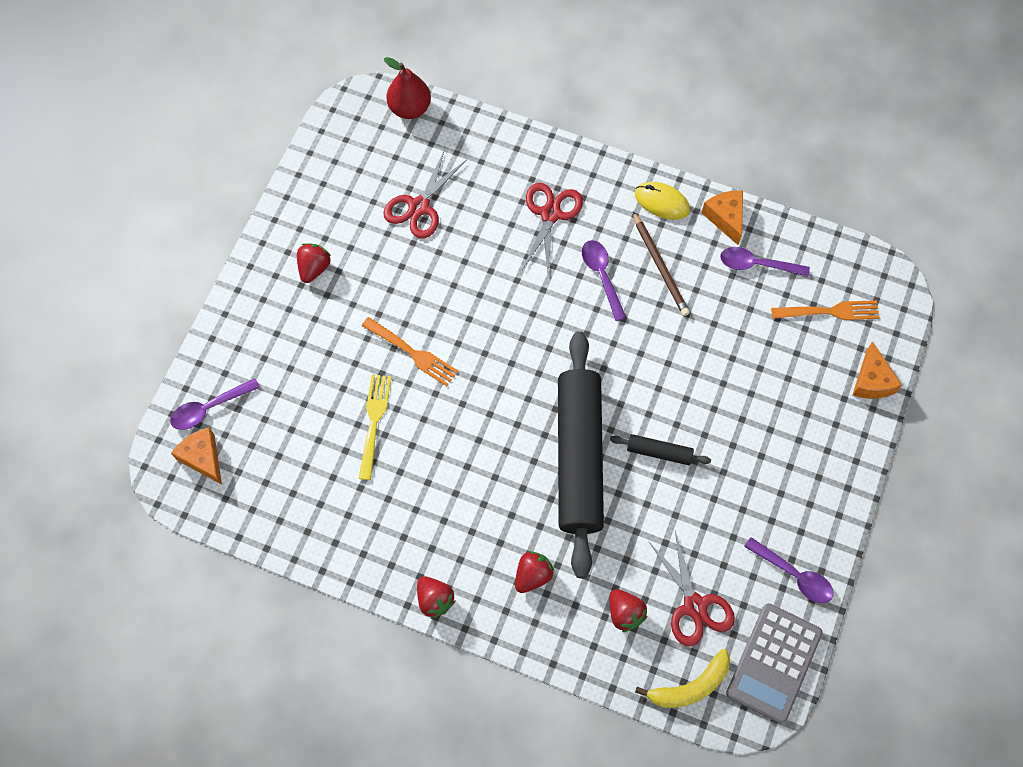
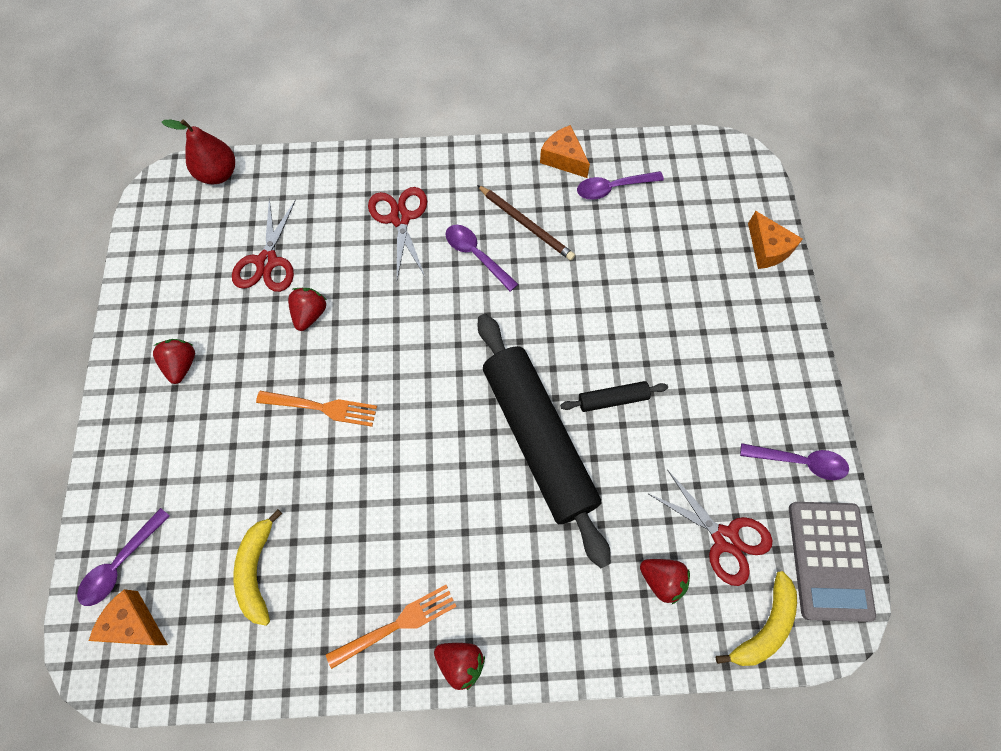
camera: 25 degrees left, 0 degrees up
yellow fork [359,375,391,480] -> none
red strawberry [515,551,554,593] -> red strawberry moved to [288,288,326,331]
yellow mouse [635,182,690,220] -> none
orange fork [771,300,880,320] -> orange fork moved to [326,585,457,669]
none -> yellow banana [233,509,282,626]

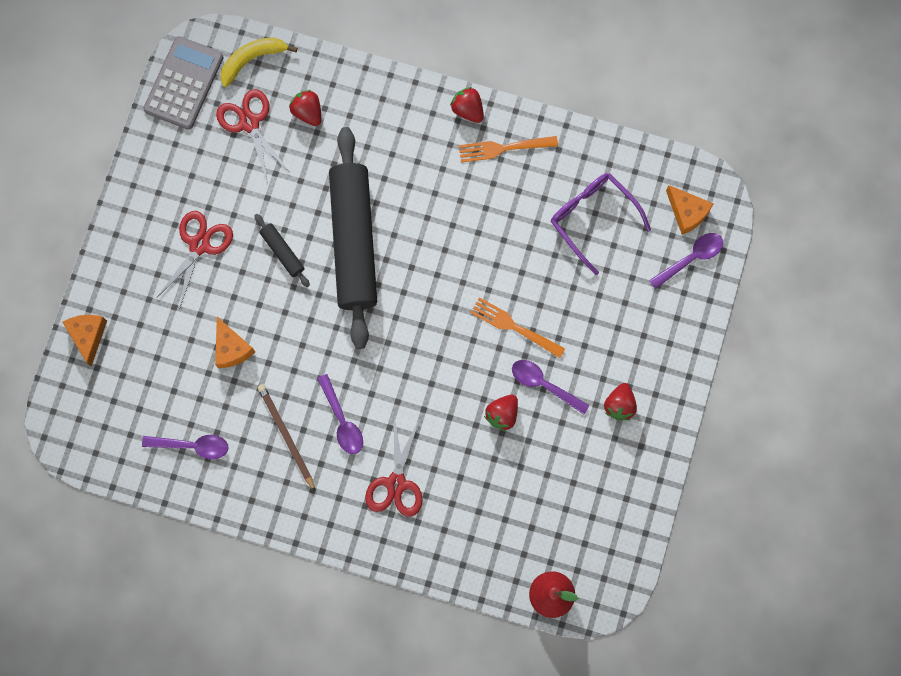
camera: 160 degrees left, 10 degrees up
red scissors [232,198,296,292] -> red scissors moved to [157,211,233,307]
yellow banana [233,509,282,626] -> purple glasses [551,173,651,275]
orange cheese [540,125,590,178] -> orange cheese moved to [215,317,255,368]
black rolling pin [560,381,668,412] -> black rolling pin turned 45 degrees clockwise [254,214,310,287]
purple spoon [740,443,849,480] -> purple spoon moved to [512,360,590,415]

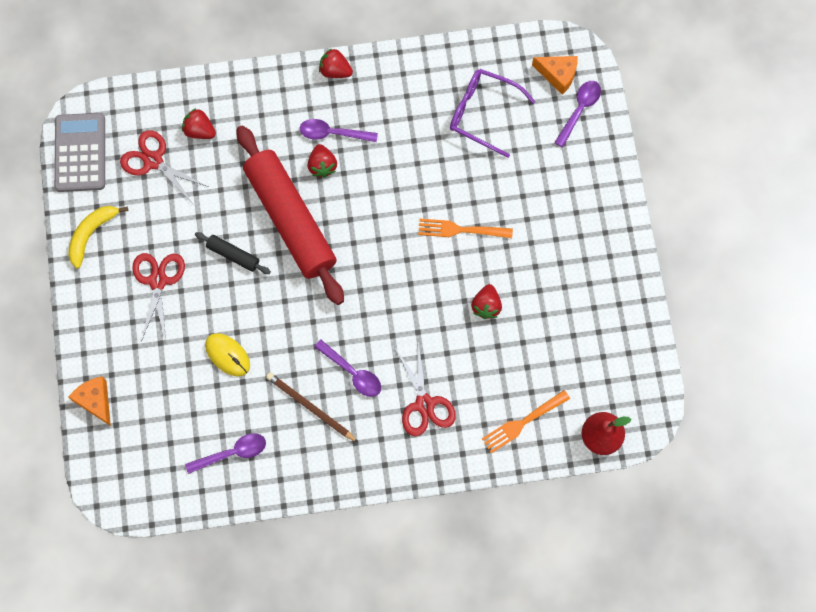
camera: 25 degrees left, 5 degrees down
orange cheese [215,317,255,368] -> yellow mouse [205,333,250,376]
yellow banana [220,37,297,87] -> yellow banana moved to [68,206,128,269]
black rolling pin [329,127,377,349] -> red rolling pin [237,126,344,305]
orange fork [459,136,558,163] -> orange fork moved to [482,390,570,453]
purple spoon [512,360,590,415] -> purple spoon moved to [300,119,378,142]
red strawberry [604,383,637,420] -> red strawberry moved to [308,144,337,178]

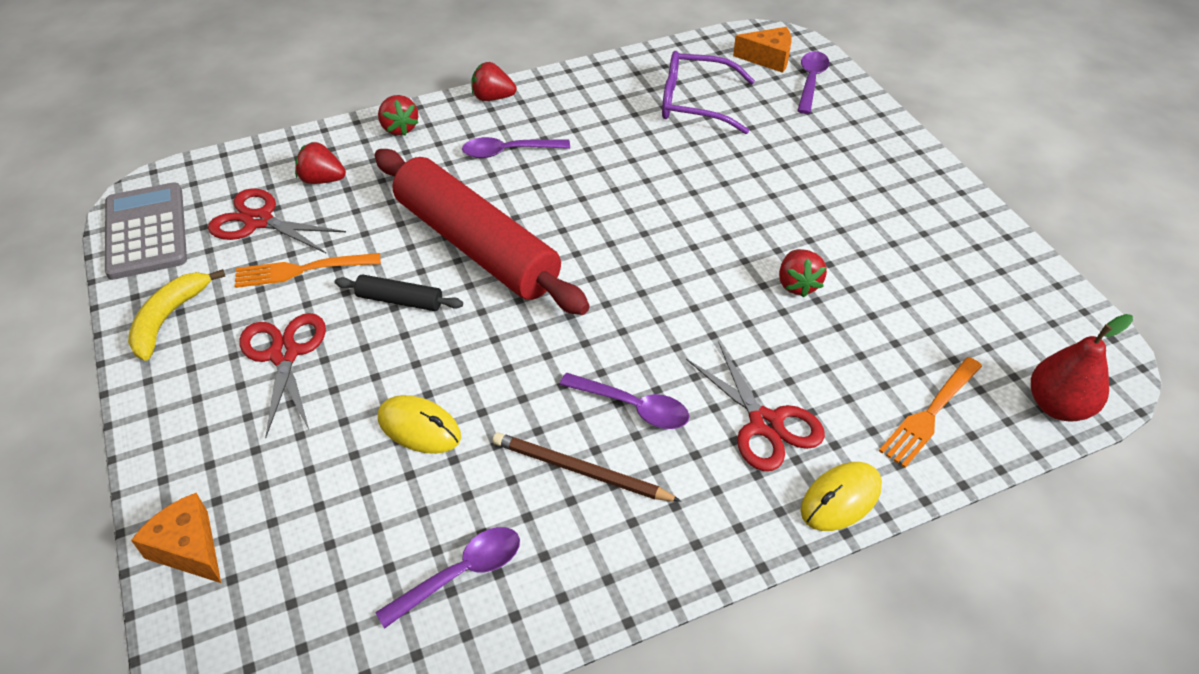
camera: 15 degrees left, 25 degrees down
red strawberry [308,144,337,178] -> red strawberry moved to [378,95,419,136]
orange fork [418,219,513,238] -> orange fork moved to [235,253,381,288]
none -> yellow mouse [801,462,882,531]

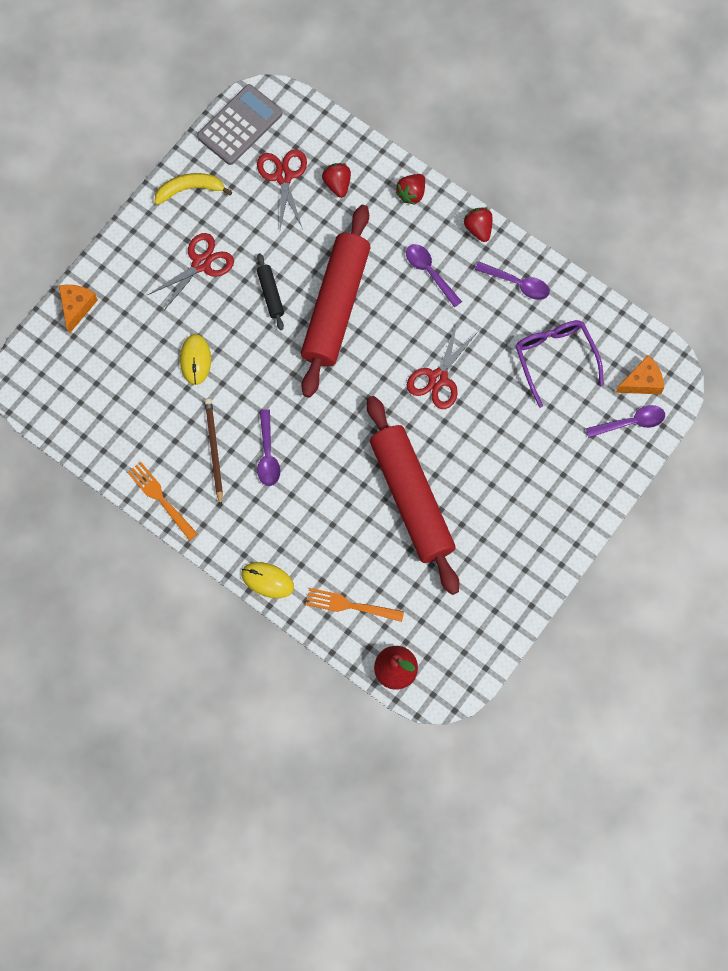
camera: 60 degrees right, 25 degrees up
orange fork [235,253,381,288] -> orange fork moved to [127,462,197,541]
purple spoon [375,527,520,629] -> purple spoon moved to [475,261,550,300]
red scissors [686,342,825,471] -> red scissors moved to [407,323,478,409]
orange cheese [733,27,791,73] -> orange cheese turned 90 degrees counterclockwise [615,355,664,394]
red strawberry [779,249,827,297] -> red rolling pin [367,396,459,595]

